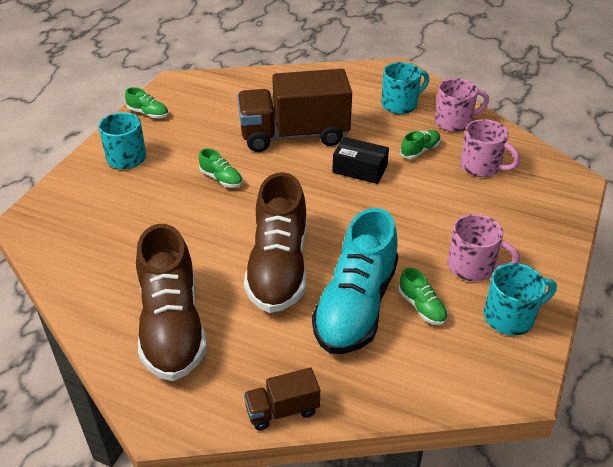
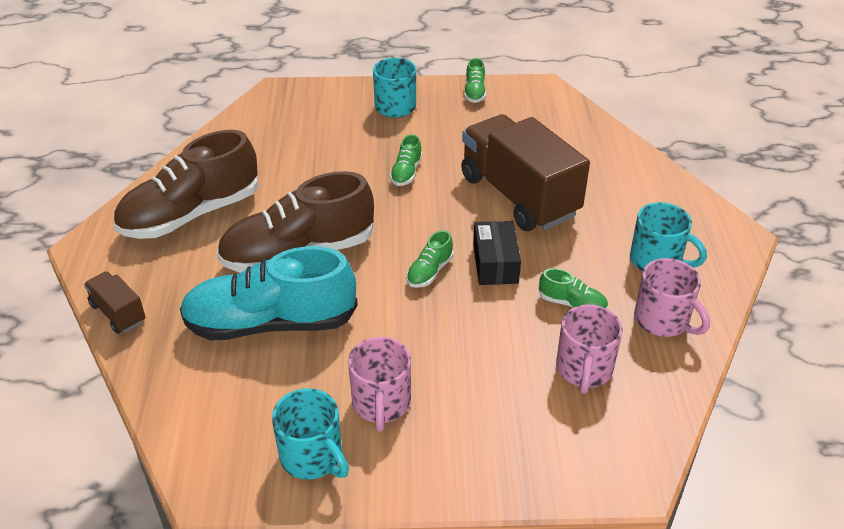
camera: 65 degrees right, 0 degrees up
green shoe [398,268,448,325] -> green shoe moved to [406,230,454,288]

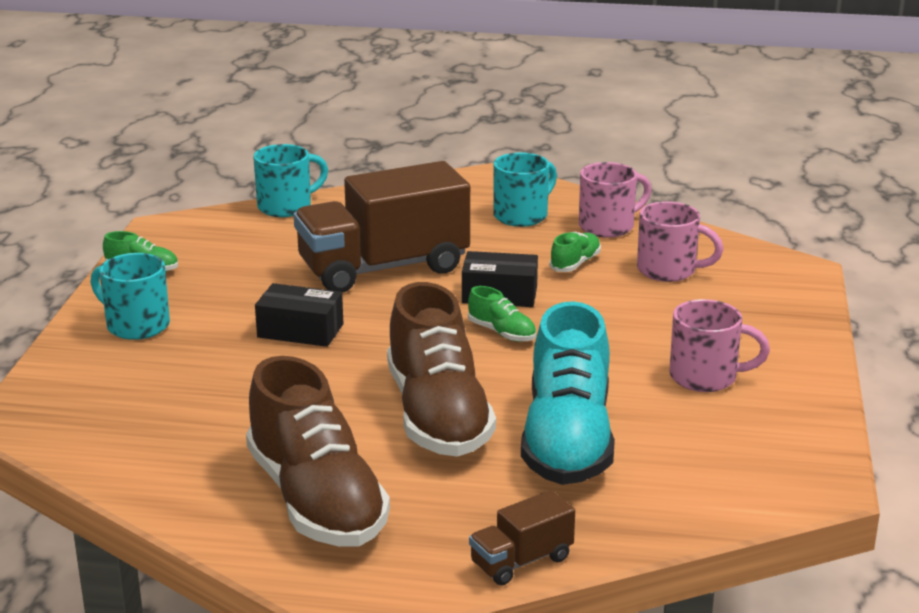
camera: 80 degrees left, 15 degrees down
turquoise mug [272,388,349,480] -> turquoise mug moved to [253,144,328,217]
green shoe [390,134,422,186] -> black box [255,283,343,347]

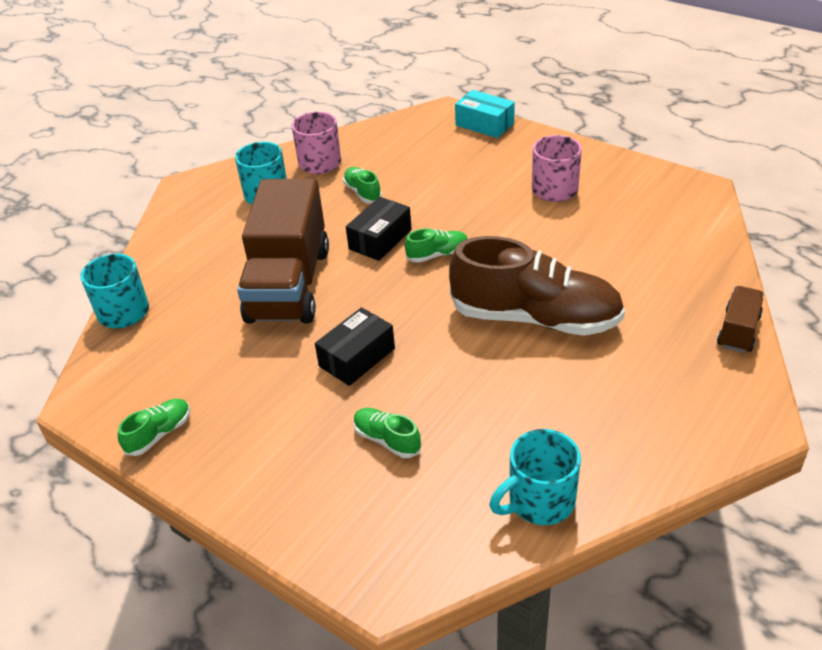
camera: 60 degrees left, 15 degrees up
turquoise mug [90,253,170,340] -> turquoise mug moved to [489,429,581,525]
brown shoe [246,356,390,547] -> none
brown truck [469,490,575,586] -> brown truck turned 150 degrees counterclockwise [717,286,764,353]
turquoise shoe [521,301,615,485] -> none
pink mug [637,201,723,282] -> none
none -> green shoe [354,408,421,458]
none -> turquoise box [455,90,515,138]

